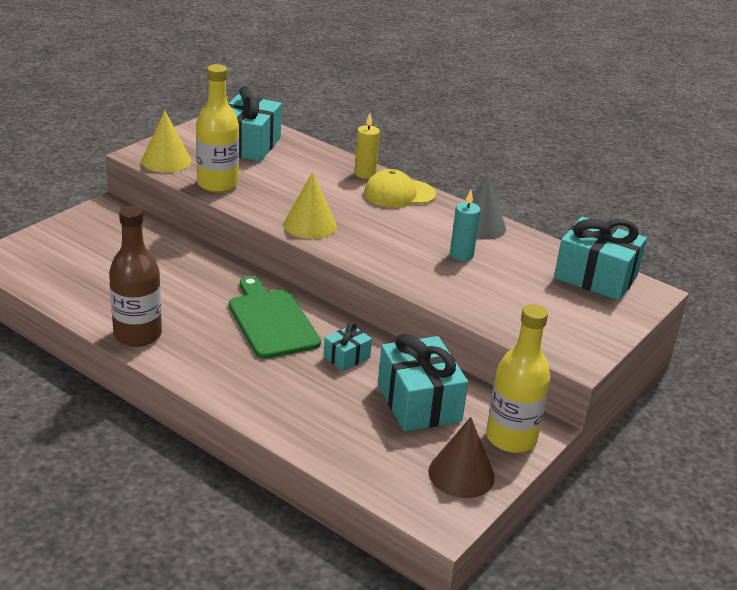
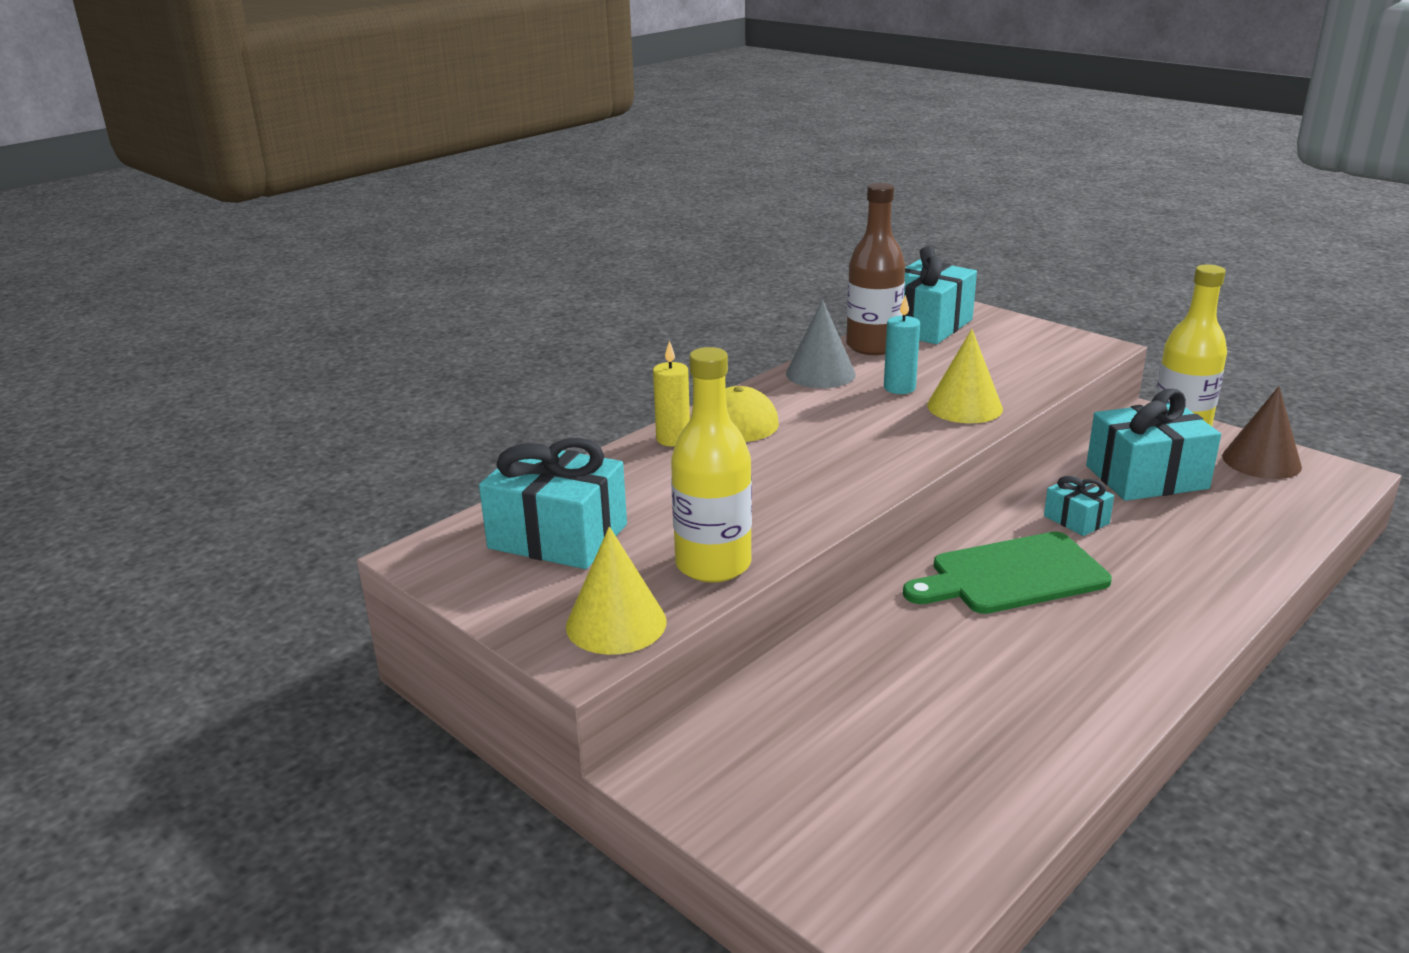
camera: 80 degrees left, 5 degrees down
brown bottle [109,206,162,347] -> brown bottle moved to [846,183,905,355]
yellow cone [283,172,337,239] -> yellow cone moved to [927,329,1003,423]

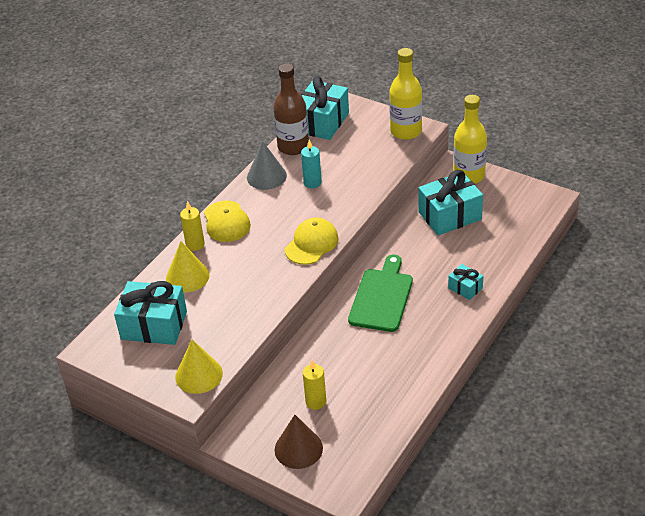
camera: 10 degrees left, 15 degrees up
yellow bottle [671,347,752,583] -> yellow bottle moved to [389,48,422,140]
green cutting board [903,532,1112,614] -> green cutting board turned 135 degrees clockwise [348,255,413,332]
yellow cone [927,329,1003,423] -> yellow cone moved to [166,241,210,293]
turquoise gift [1044,476,1114,536] -> turquoise gift moved to [448,264,483,300]
brown cone [1222,386,1302,479] -> brown cone moved to [274,415,323,469]
none -> yellow cap [285,218,338,265]
none -> yellow candle [303,360,326,410]

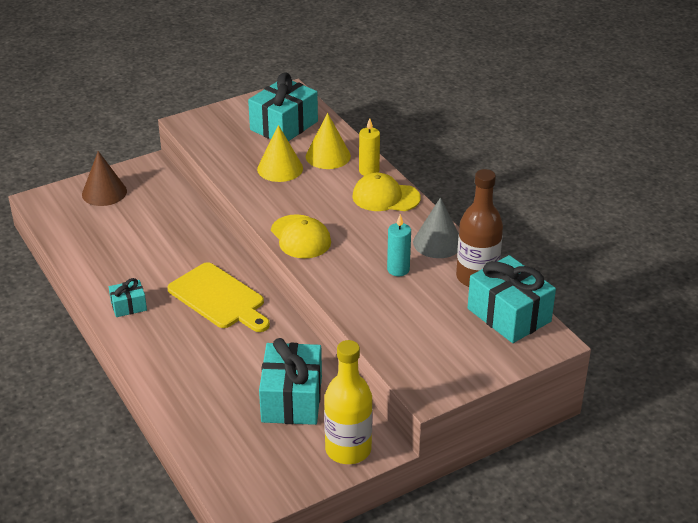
camera: 115 degrees right, 5 degrees down
yellow cone [175,340,223,394] -> yellow cone moved to [257,125,303,182]
yellow candle [303,360,326,410] -> none
green cutting board [348,255,413,332] -> yellow cutting board [167,262,270,332]
yellow bottle [389,48,422,140] -> none
turquoise gift [448,264,483,300] -> turquoise gift moved to [109,278,147,317]

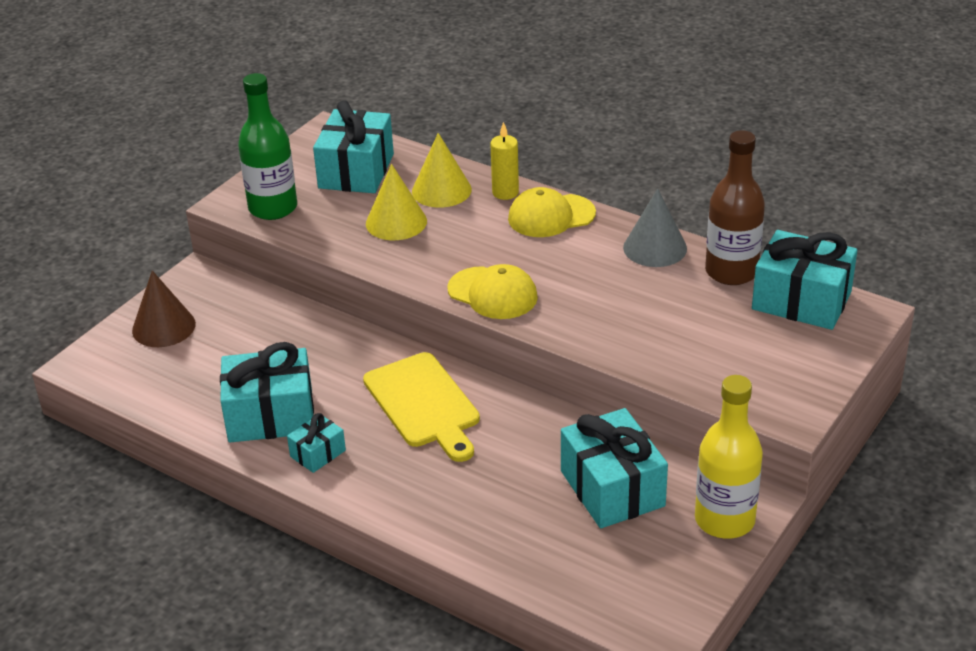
camera: 25 degrees left, 0 degrees up
yellow cutting board [167,262,270,332] -> yellow cutting board turned 45 degrees clockwise [363,352,480,462]
turquoise candle [387,214,411,276] -> none
none -> turquoise gift [220,342,314,442]
none -> green bottle [238,73,297,220]

